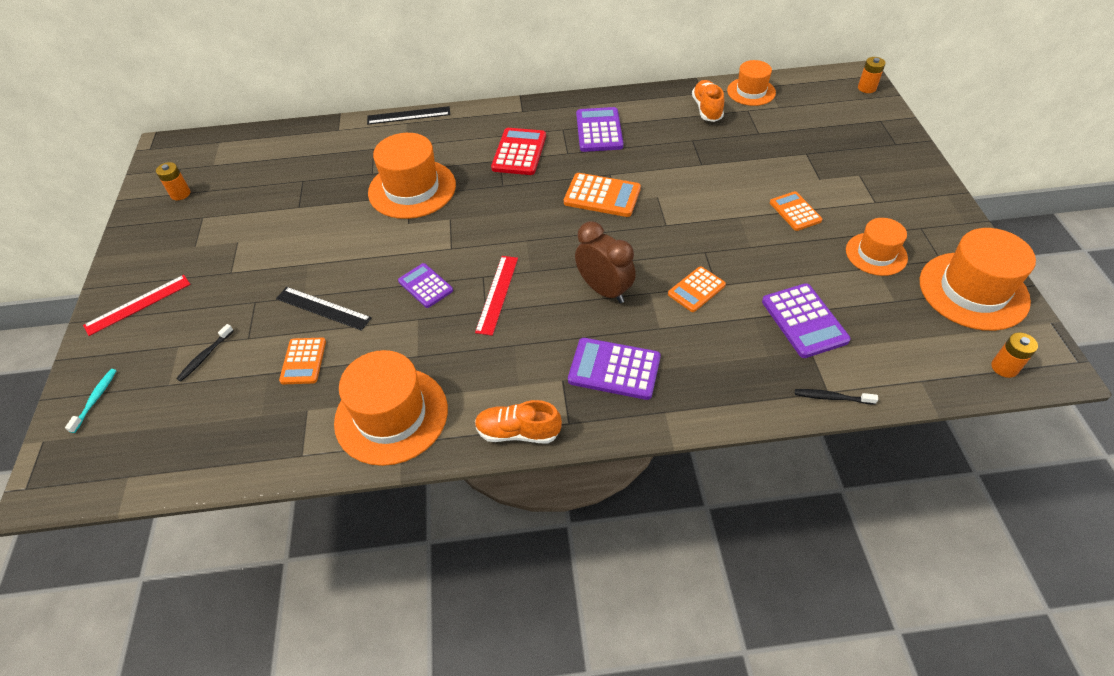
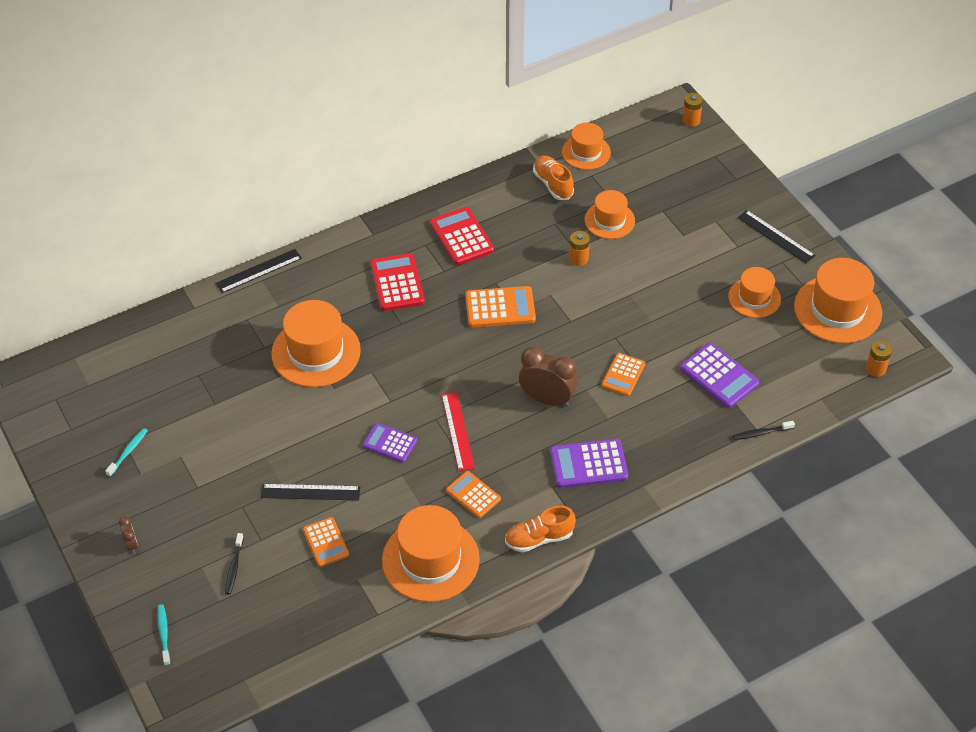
camera: 25 degrees left, 0 degrees up
red ruler [83,275,191,336] -> brown clock [119,516,138,553]
orange battery [156,162,191,200] -> orange battery moved to [569,231,590,266]
purple calculator [576,107,623,152] -> red calculator [430,207,494,265]
orange calculator [770,191,822,231] -> orange calculator moved to [446,471,501,518]
none -> turquoise toothbrush [105,428,148,477]
none -> orange hat [585,190,635,239]
none -> black ruler [738,210,815,263]

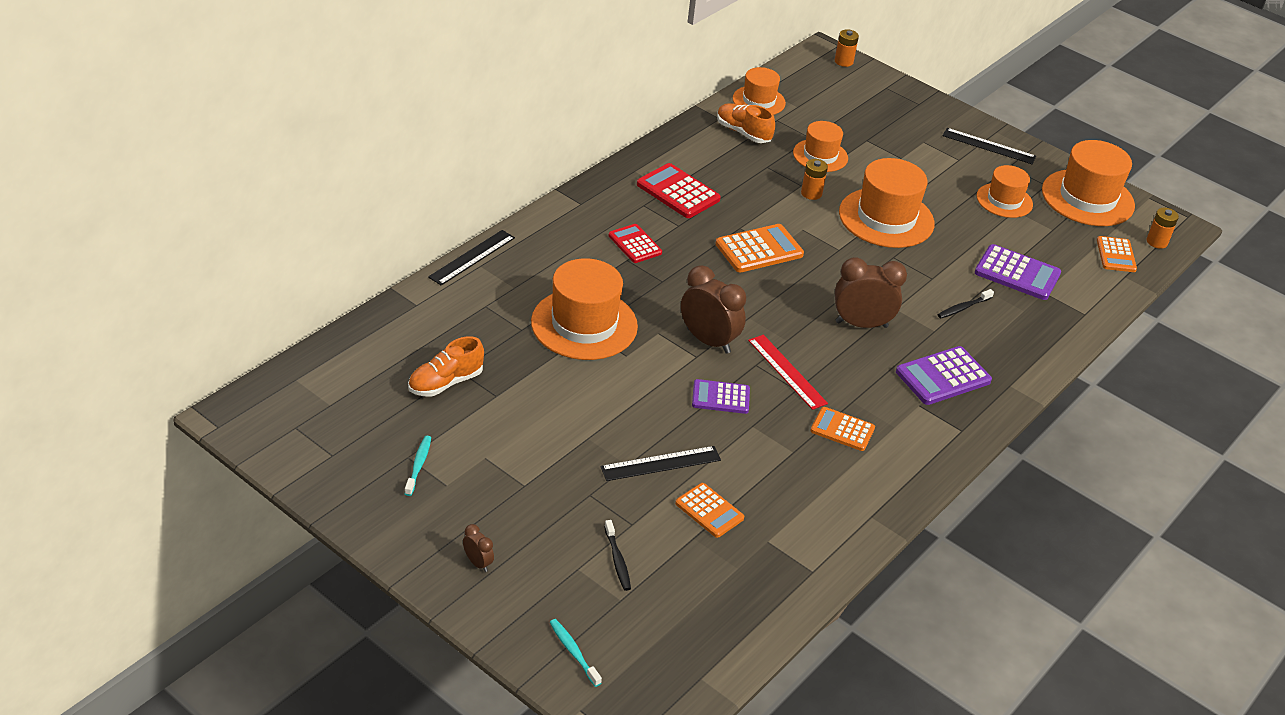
camera: 25 degrees left, 10 degrees down
red calculator [370,253,425,311] -> red calculator [608,224,662,263], size x0.66
orange hat [382,505,480,602] -> orange hat moved to [839,158,934,248]
orange shoe [505,506,576,552] -> orange shoe moved to [408,336,484,397]
orange calculator [601,353,645,396] -> orange calculator moved to [1097,236,1137,272]
black toothbrush [733,421,795,440] -> black toothbrush moved to [937,289,994,318]
none -> brown clock [681,265,746,354]

